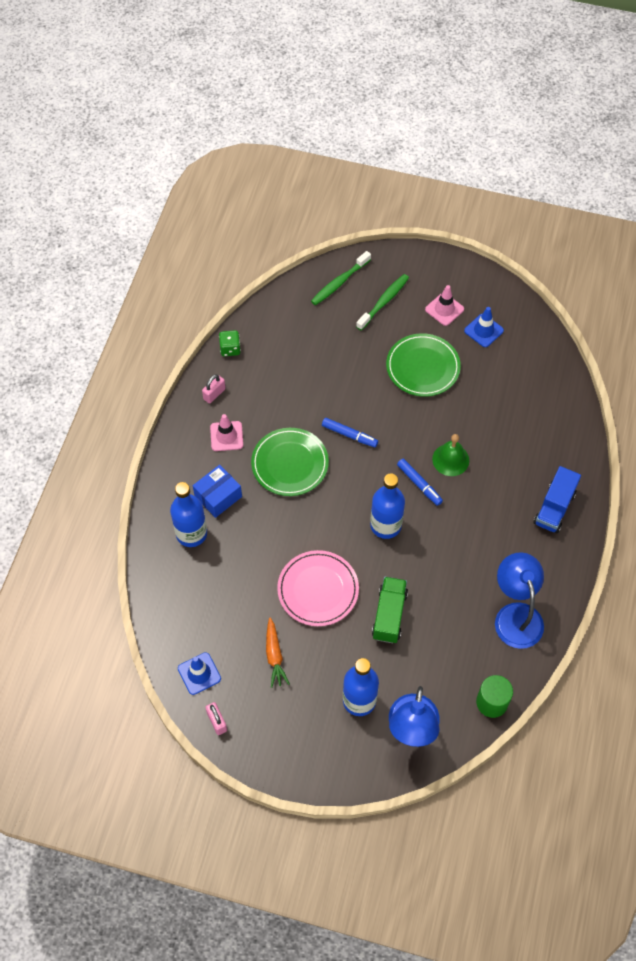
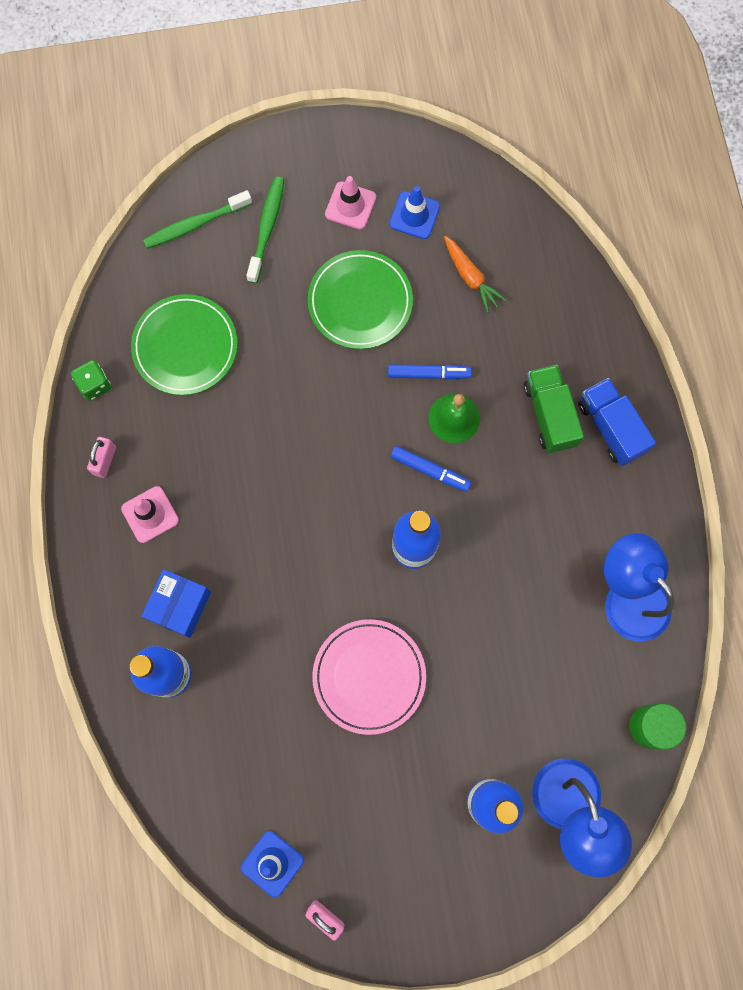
camera: 25 degrees left, 15 degrees up
green plate [251,428,329,496] -> green plate moved to [131,294,237,395]
orange carrot [266,617,290,688] -> orange carrot moved to [444,236,506,313]
green toothbrush [311,251,371,305] -> green toothbrush turned 45 degrees clockwise [143,190,252,249]
blue marker [322,418,378,447] -> blue marker moved to [388,364,472,379]
green truck [372,577,408,643] -> green truck moved to [524,365,584,453]
blue truck [533,466,581,533] -> blue truck turned 150 degrees clockwise [578,378,656,466]

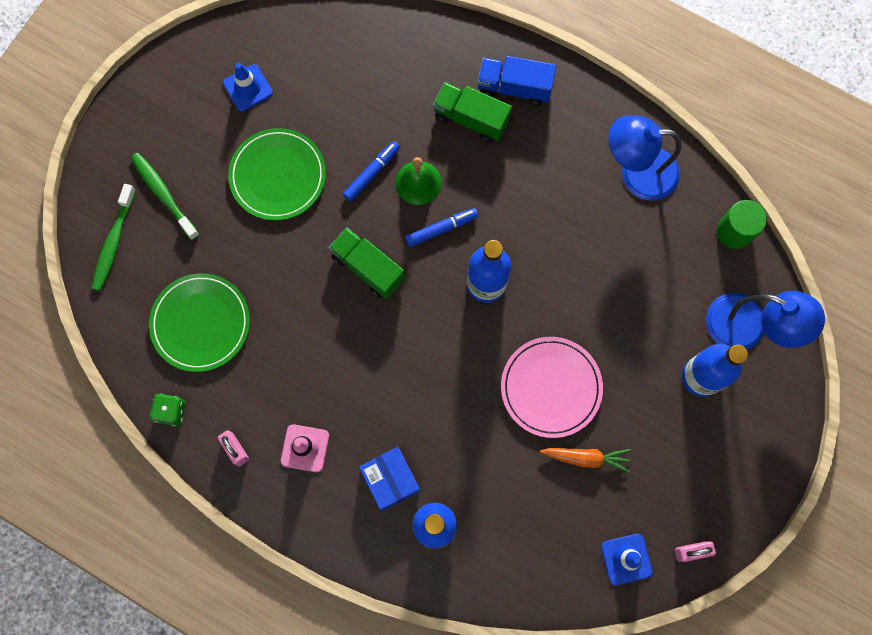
camera: 50 degrees left, 0 degrees up
pink traffic cone [325,176,376,230] -> none
orange carrot [444,236,506,313] -> orange carrot moved to [540,448,631,472]
none -> green truck [328,227,405,299]

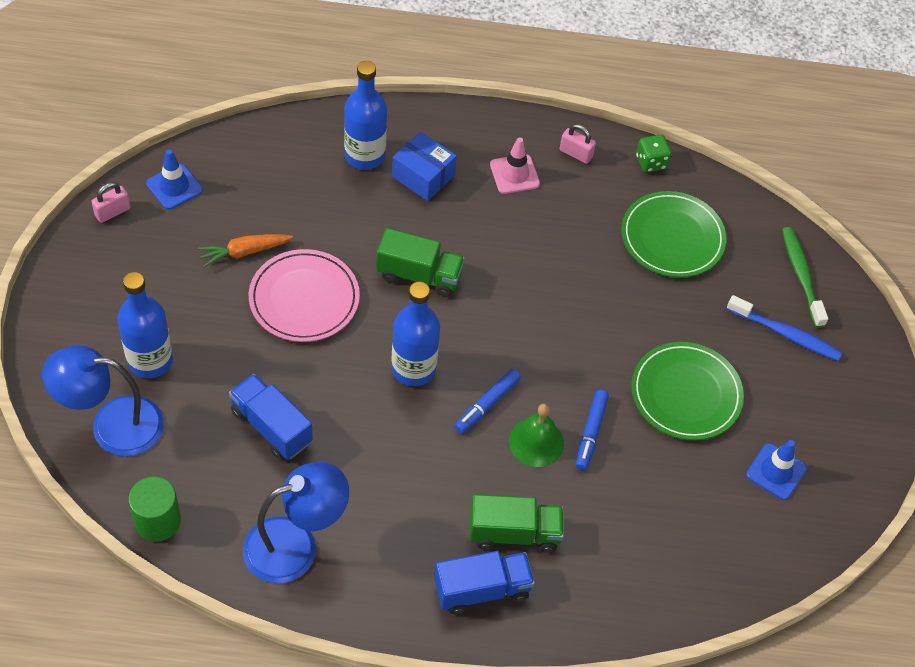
camera: 150 degrees right, 20 degrees down
green toothbrush [131,153,199,240] -> blue toothbrush [726,295,843,361]
green truck [328,227,405,299] -> green truck moved to [376,228,465,297]
none -> blue truck [229,374,313,460]

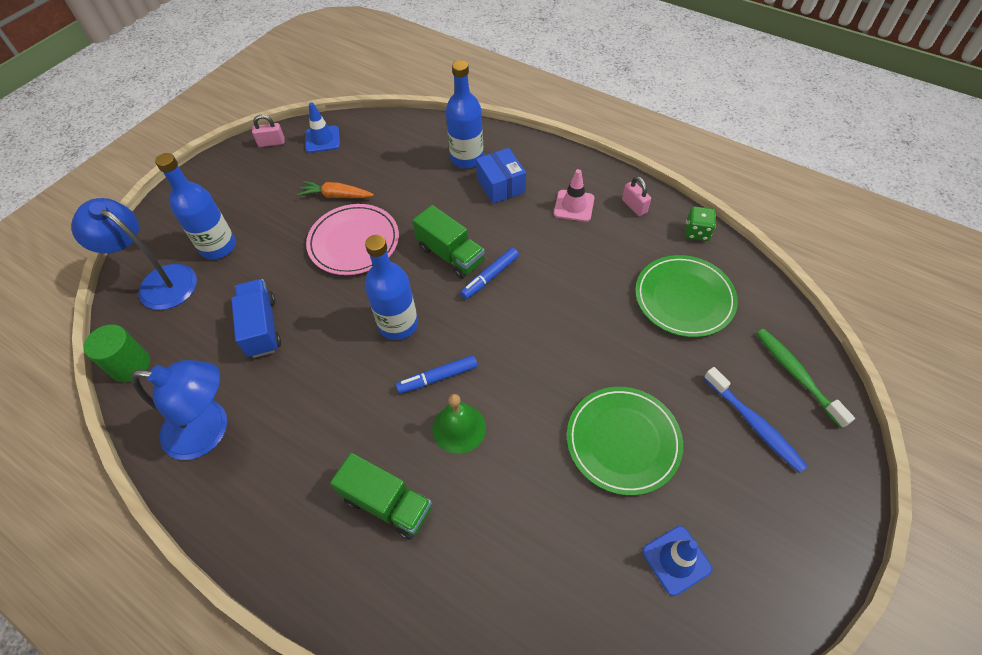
camera: 35 degrees right, 0 degrees up
blue truck [434,551,535,614] -> none
blue marker [576,390,609,470] -> blue marker moved to [460,248,519,299]
green toothbrush [782,227,828,328] -> green toothbrush turned 45 degrees counterclockwise [756,329,855,428]

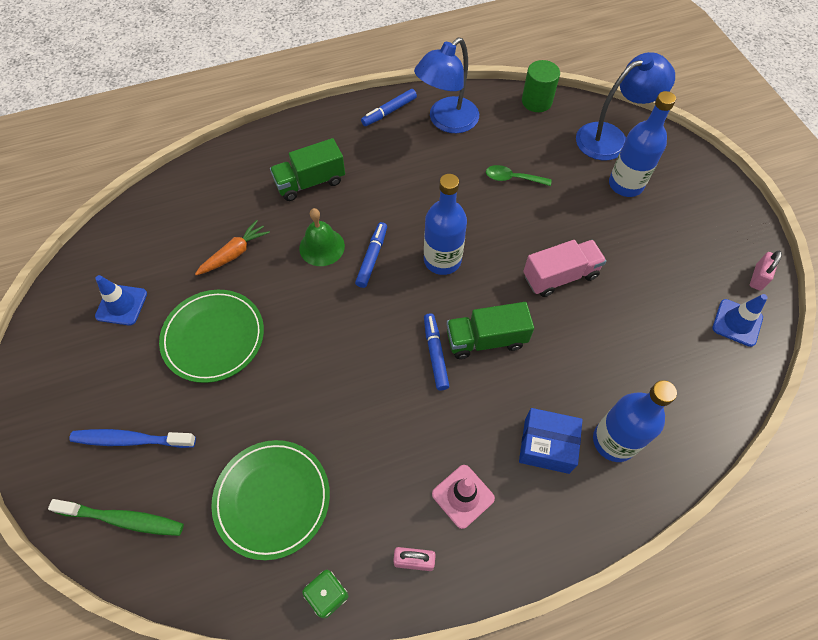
camera: 125 degrees right, 5 degrees up
blue truck [231,279,281,358] -> green spoon [486,165,552,186]
orange carrot [297,181,374,198] -> orange carrot moved to [195,220,270,275]
pink plate [306,204,399,275] -> pink truck [523,240,606,297]
none -> blue marker [361,89,417,126]

